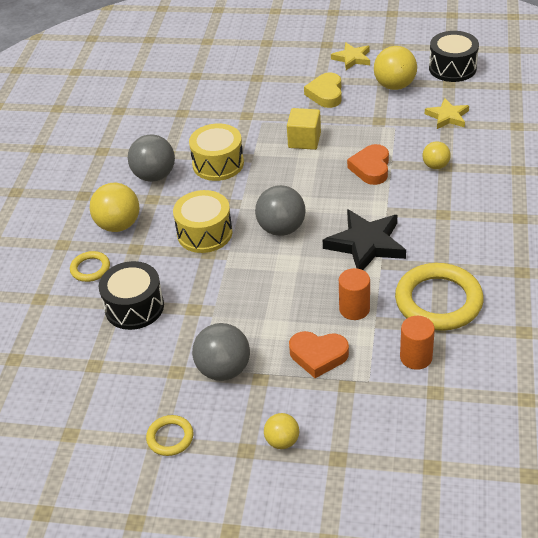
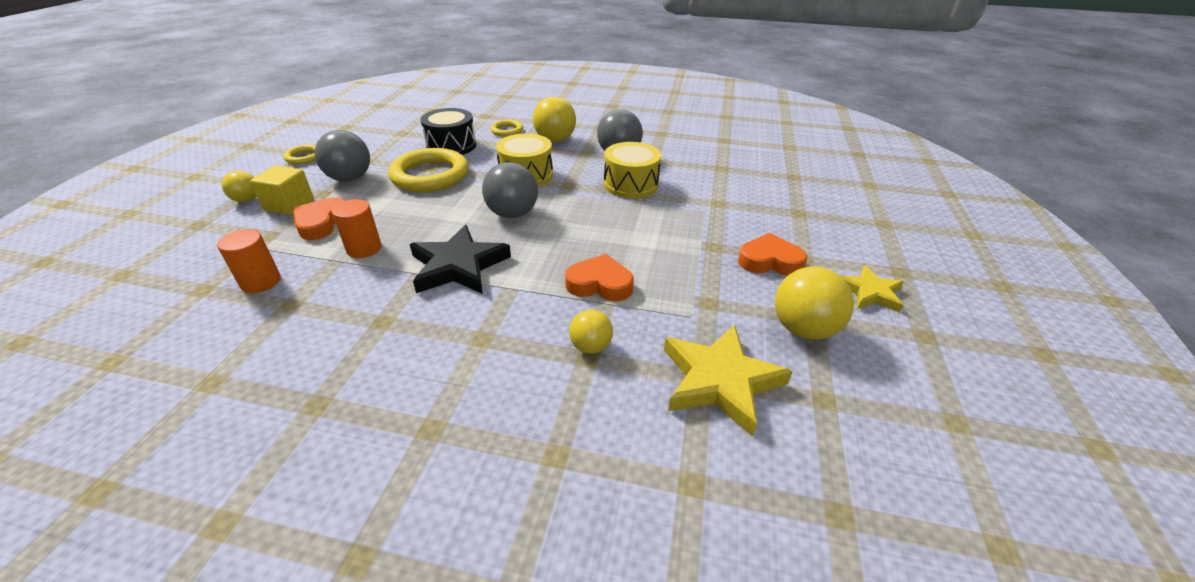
camera: 90 degrees right, 5 degrees down
yellow cube [287,108,321,150] -> yellow cube moved to [250,165,314,215]
yellow heart [304,72,342,108] -> orange heart [738,233,807,276]
yellow ring [395,263,484,331] -> yellow ring moved to [388,148,469,192]
yellow star [425,98,469,129] -> yellow star [664,324,793,437], size x1.64
black drum [429,31,479,82] -> none

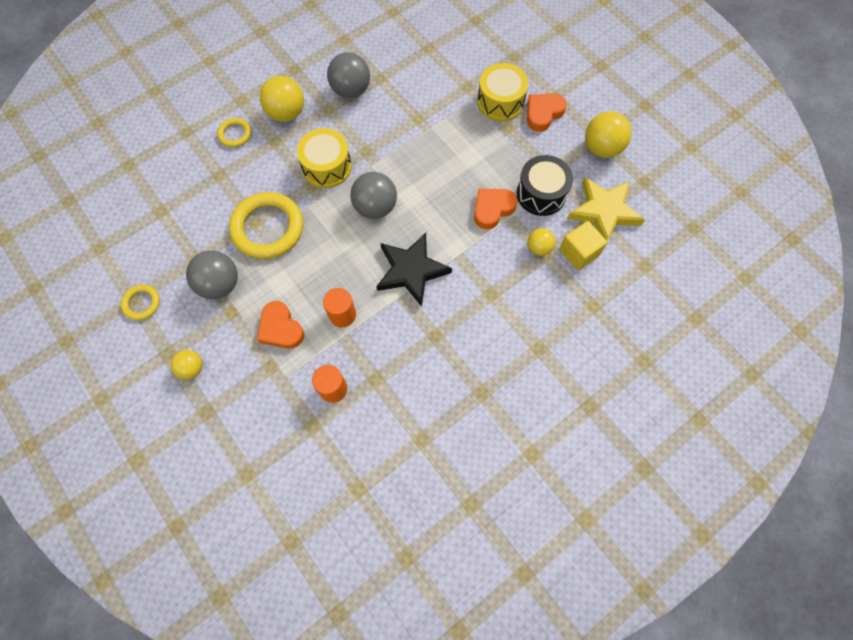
camera: 50 degrees left, 30 degrees up
yellow cube [250,165,314,215] -> yellow cube moved to [559,221,608,270]
black drum [421,108,476,155] -> black drum moved to [517,155,573,216]
yellow drum [604,142,661,198] -> yellow drum moved to [477,63,528,122]
yellow star [841,265,904,313] -> none

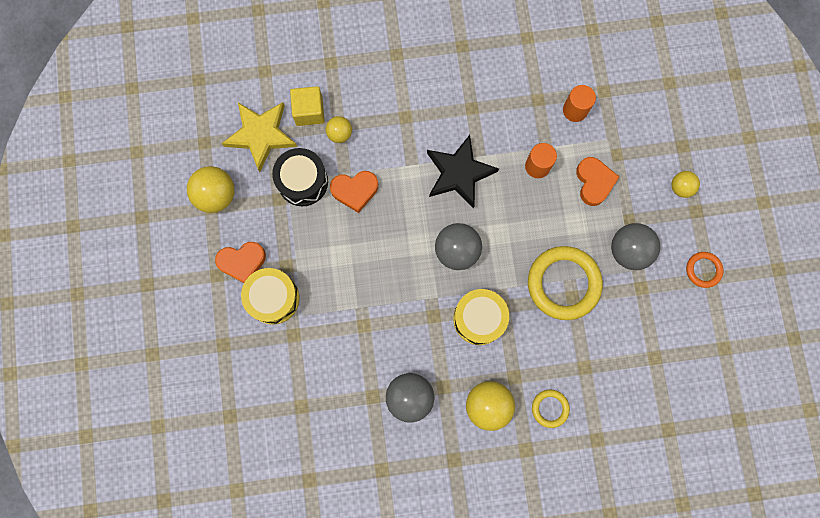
camera: 150 degrees left, 10 degrees up
yellow ring [121,285,160,320] -> orange ring [686,252,723,288]

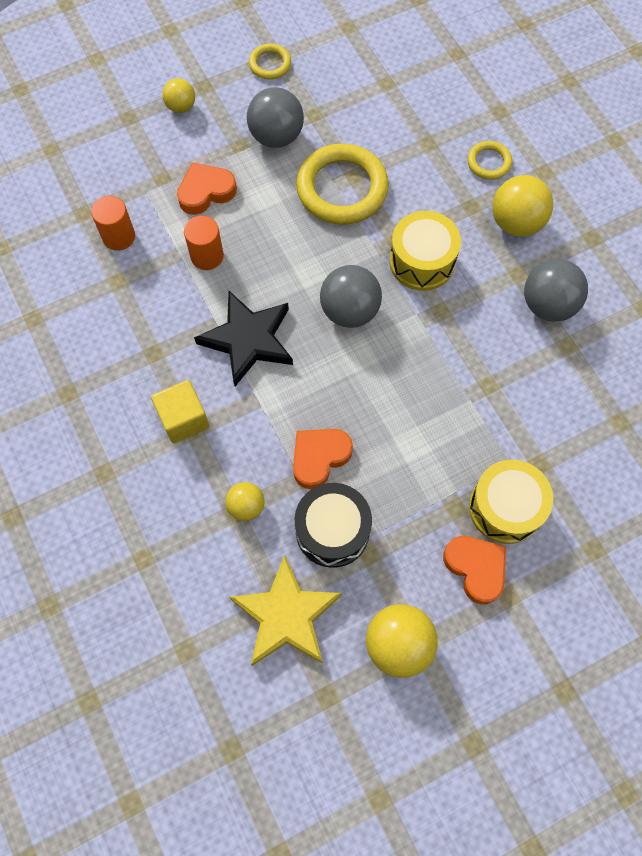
camera: 110 degrees left, 10 degrees down
yellow cube [290,86,325,126] -> yellow cube moved to [151,380,209,443]
orange heart [330,171,378,213] -> orange heart turned 105 degrees counterclockwise [293,429,353,489]
orange ring [686,252,723,288] -> yellow ring [249,43,291,80]

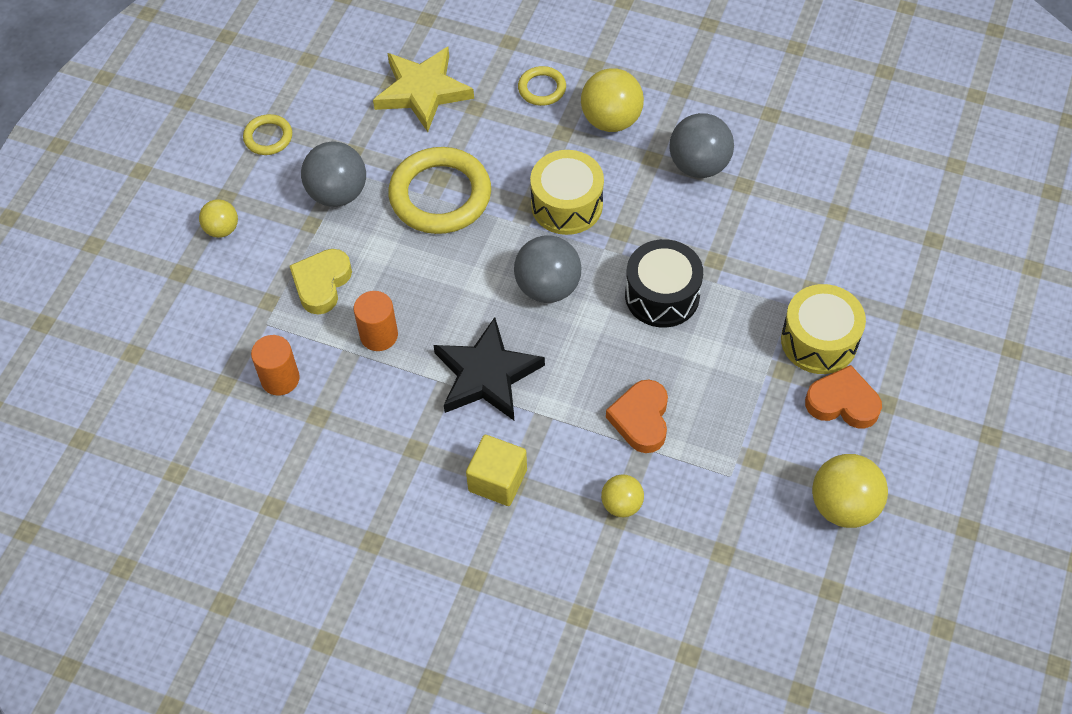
camera: 40 degrees left, 10 degrees down
orange heart [177,162,237,215] -> yellow heart [290,249,352,315]
yellow star [229,555,342,666] -> yellow star moved to [373,47,474,132]
black drum [295,483,372,568] -> black drum moved to [625,239,703,328]

